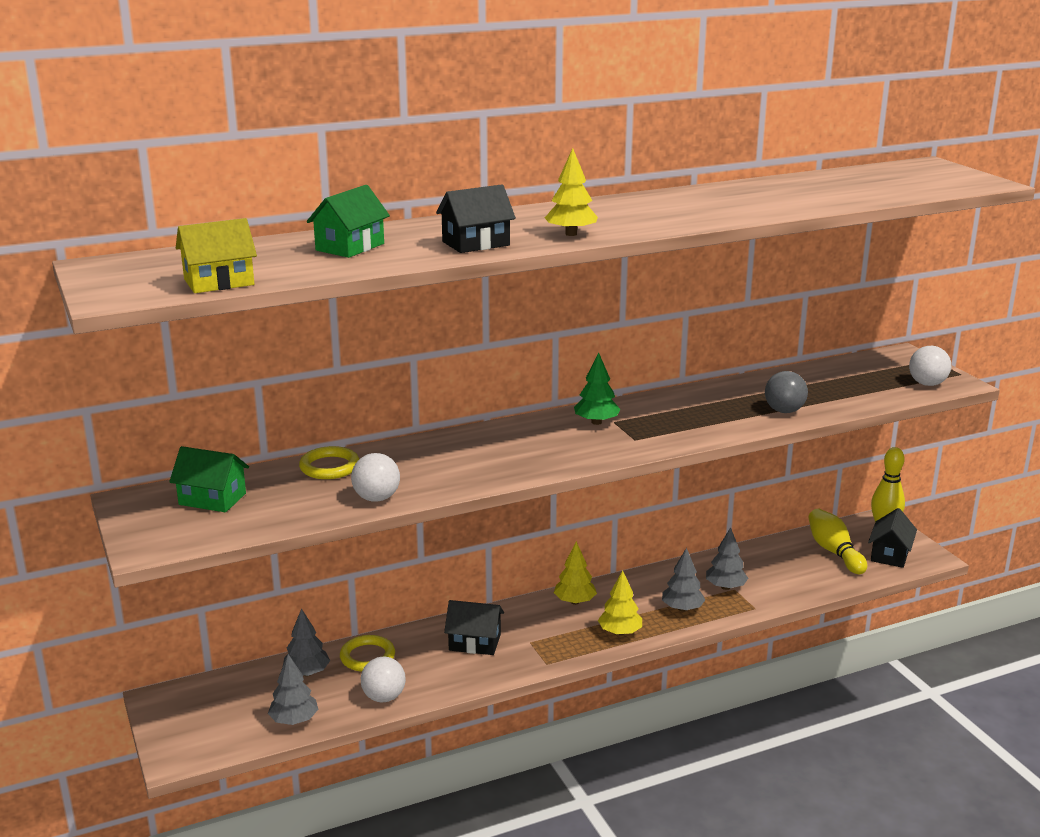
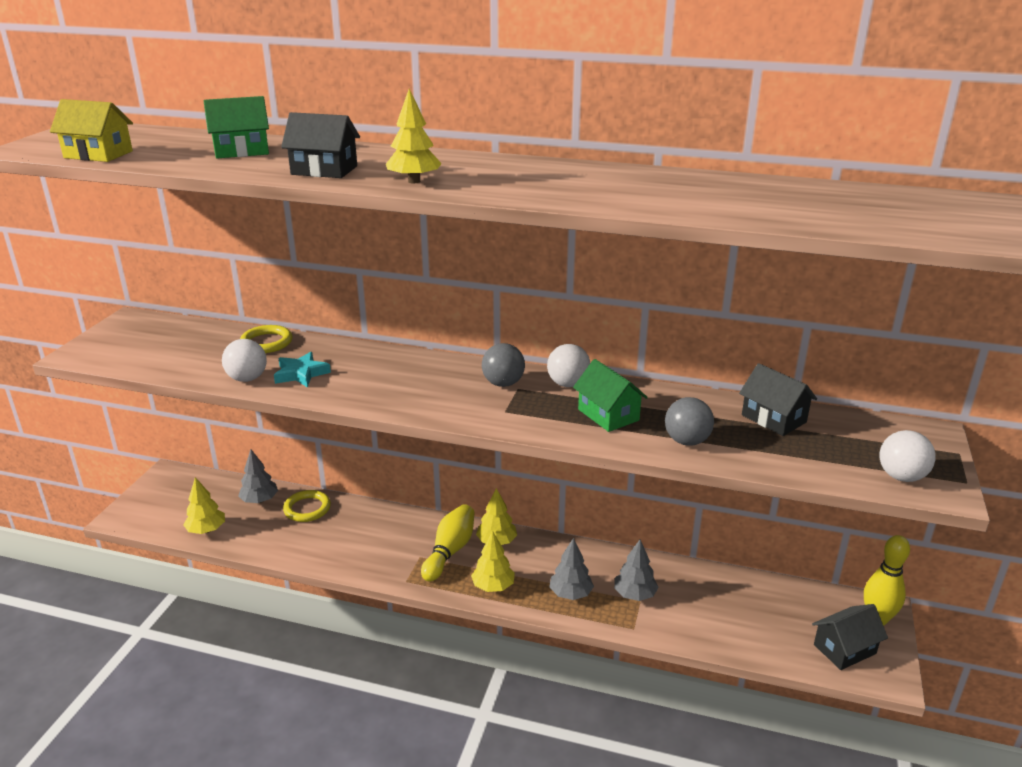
camera: 40 degrees right, 5 degrees up
green house [169,446,249,512] -> green house moved to [573,359,648,432]
grey tree [268,654,318,725] -> yellow tree [183,477,225,534]
white ball [361,657,406,702] -> white ball moved to [547,344,590,387]
black house [444,600,504,655] -> black house moved to [739,363,817,436]
green tree [574,352,621,425] -> grey ball [482,343,525,387]
yellow bowling pin [808,509,867,574] -> yellow bowling pin moved to [421,504,474,581]
none -> turquoise star [274,352,331,388]

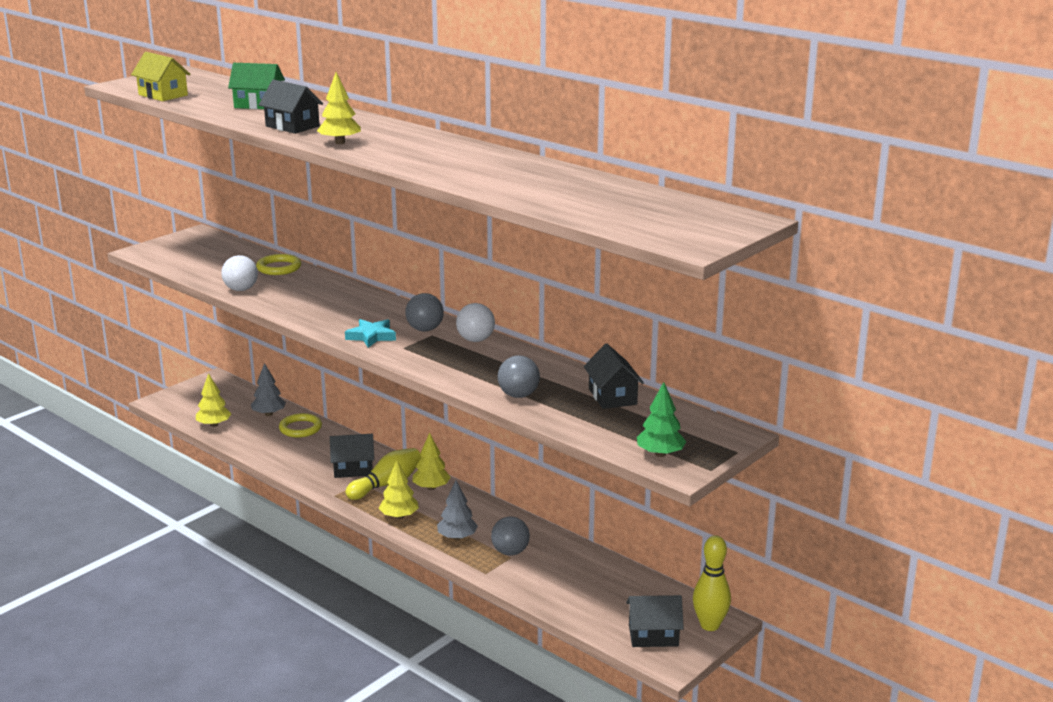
camera: 25 degrees right, 5 degrees down
turquoise star [274,352,331,388] -> turquoise star moved to [345,319,396,348]
green house [573,359,648,432] -> none
grey tree [614,539,659,601] -> grey ball [491,516,530,556]
white ball [879,430,936,482] -> green tree [637,382,686,457]
none -> black house [330,434,374,478]

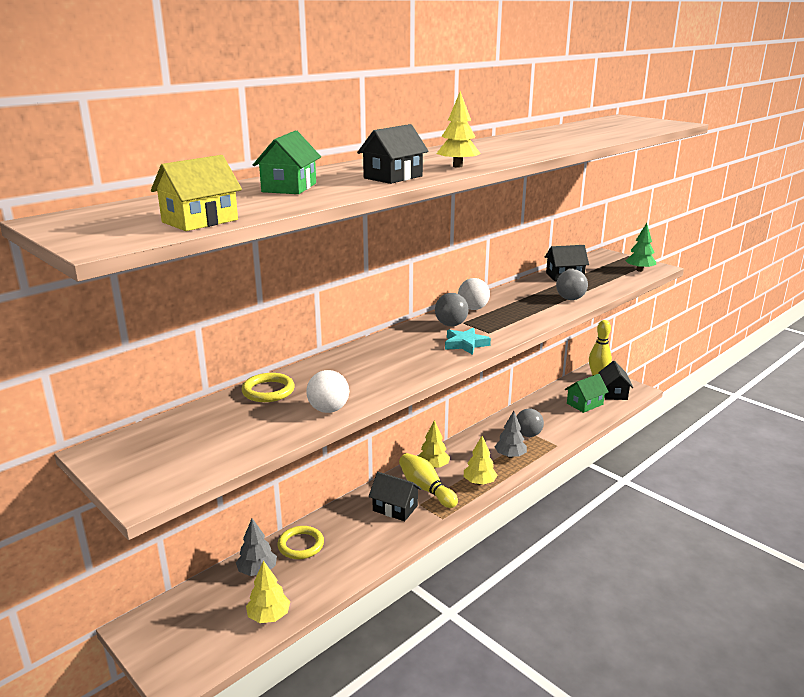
camera: 85 degrees left, 0 degrees up
black house [330,434,374,478] -> black house turned 60 degrees counterclockwise [369,472,422,521]
none -> green house [565,374,609,413]

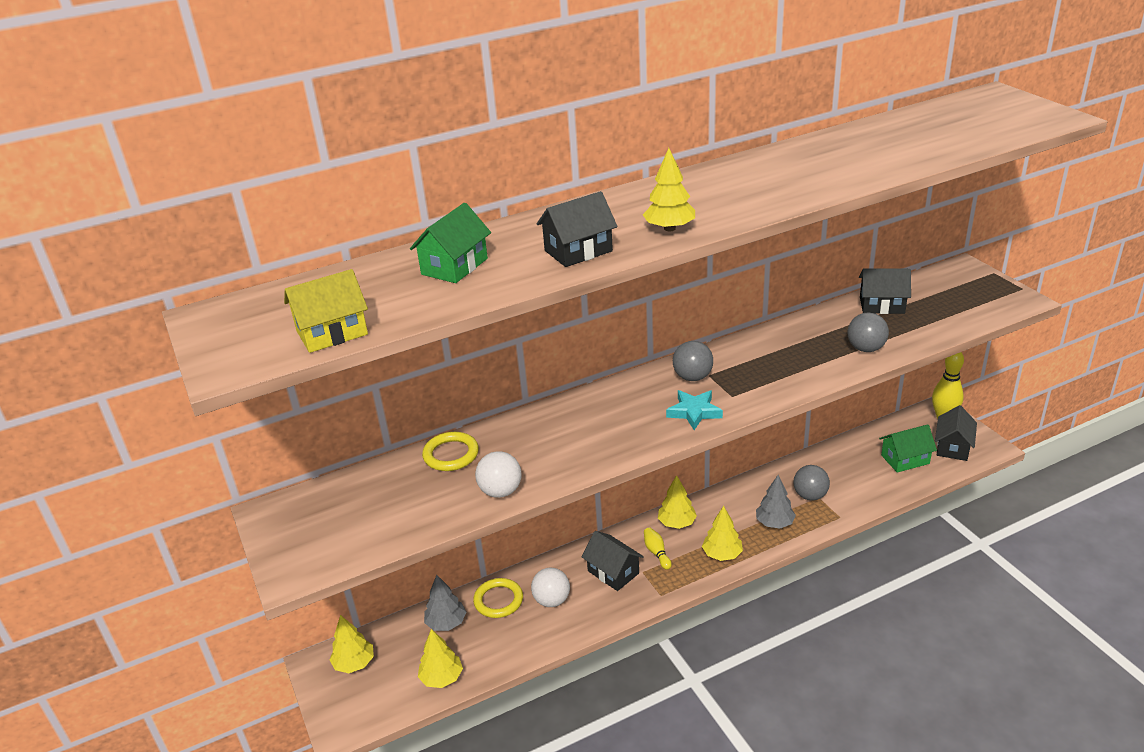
camera: 20 degrees right, 10 degrees up
yellow bowling pin [399,453,458,508] -> yellow bowling pin [644,528,672,570], size x0.55
white ball [458,278,490,310] -> white ball moved to [531,568,570,607]
green tree [625,223,656,272] -> none
none -> yellow tree [330,615,374,673]

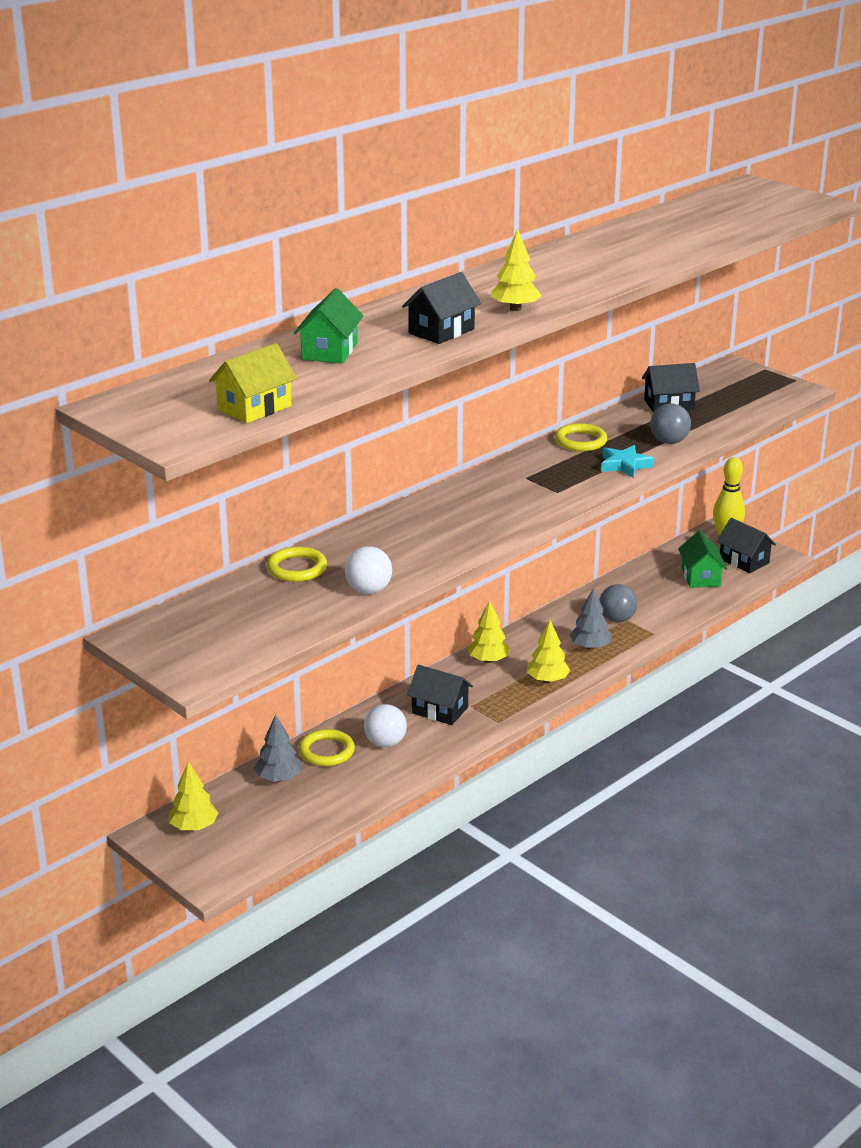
camera: 20 degrees left, 5 degrees down
yellow tree [418,629,463,688] -> none
yellow bowling pin [644,528,672,570] -> none
turquoise star [666,390,723,430] -> turquoise star moved to [601,445,654,478]
grey ball [673,341,713,381] -> none
green house [879,424,937,473] -> green house turned 60 degrees counterclockwise [678,531,727,588]
black house [935,405,977,461] -> black house turned 45 degrees counterclockwise [716,518,776,573]
none -> yellow ring [555,423,607,451]

